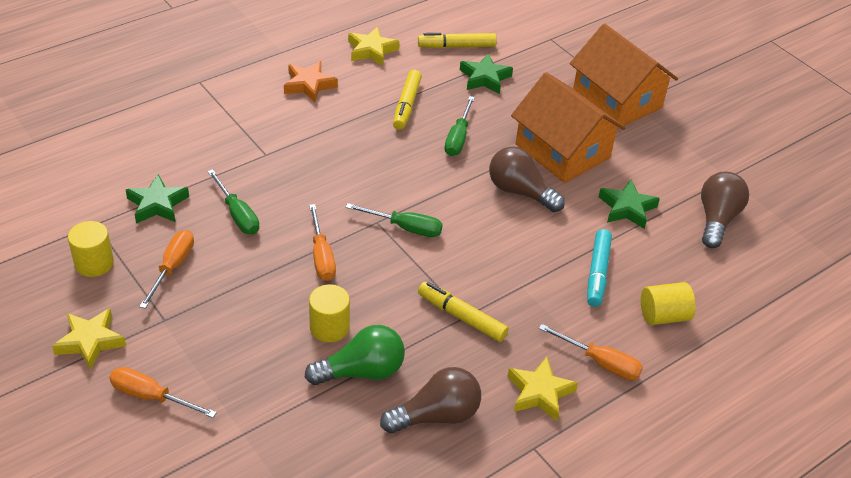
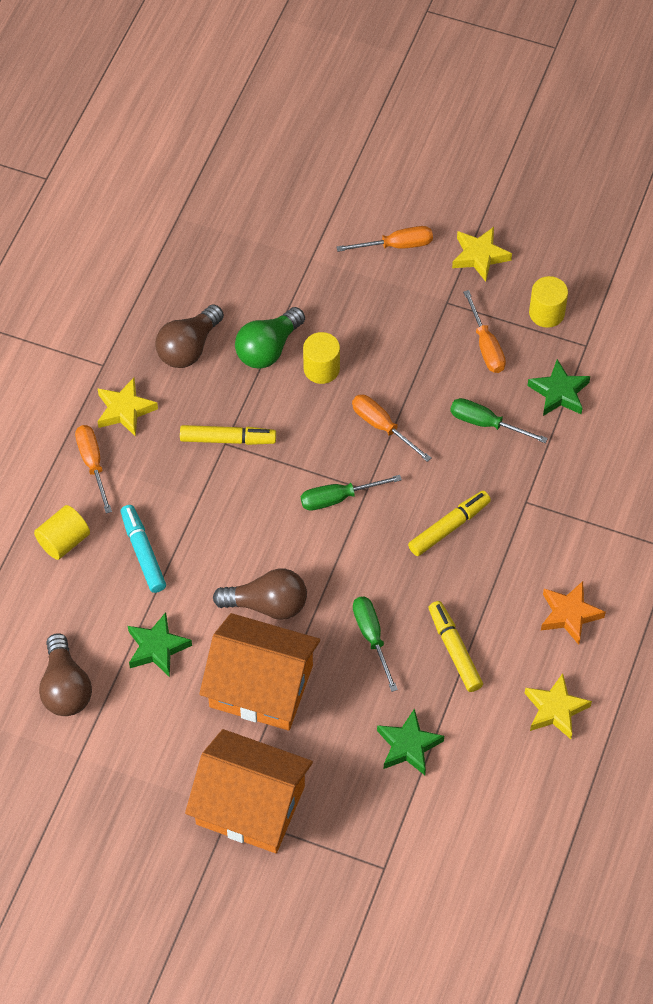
camera: 150 degrees right, 15 degrees up
yellow marker [418,33,497,48] -> yellow marker moved to [408,491,491,556]
orange screwdriver [539,324,643,380] -> orange screwdriver turned 75 degrees clockwise [75,425,112,514]

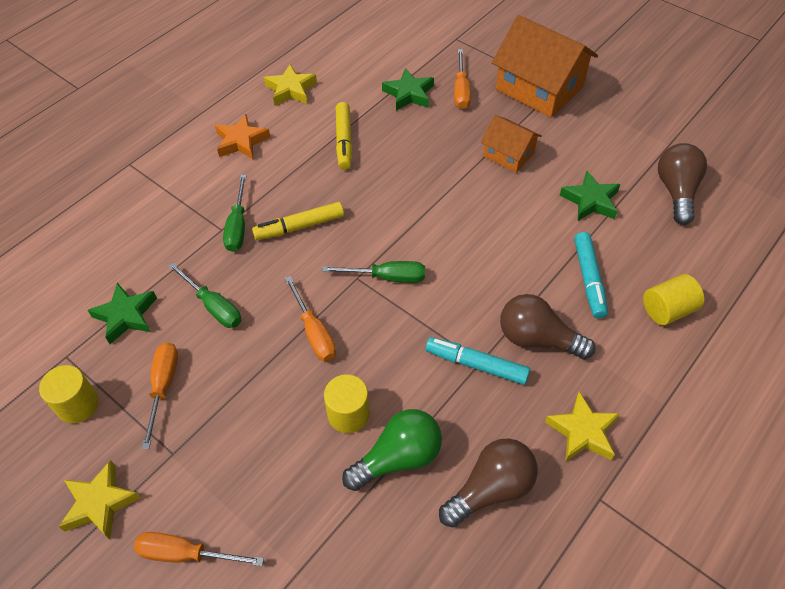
camera: 160 degrees left, 5 degrees down
orange screwdriver [75,425,112,514] -> orange screwdriver moved to [454,49,471,109]
yellow marker [180,425,276,445] -> turquoise marker [426,337,530,385]
orange house [199,613,320,731] -> orange house [481,115,542,173], size x0.55
brown light bulb [213,568,307,620] -> brown light bulb moved to [500,294,595,359]
green screwdriver [353,597,398,692] -> green screwdriver moved to [223,174,247,252]

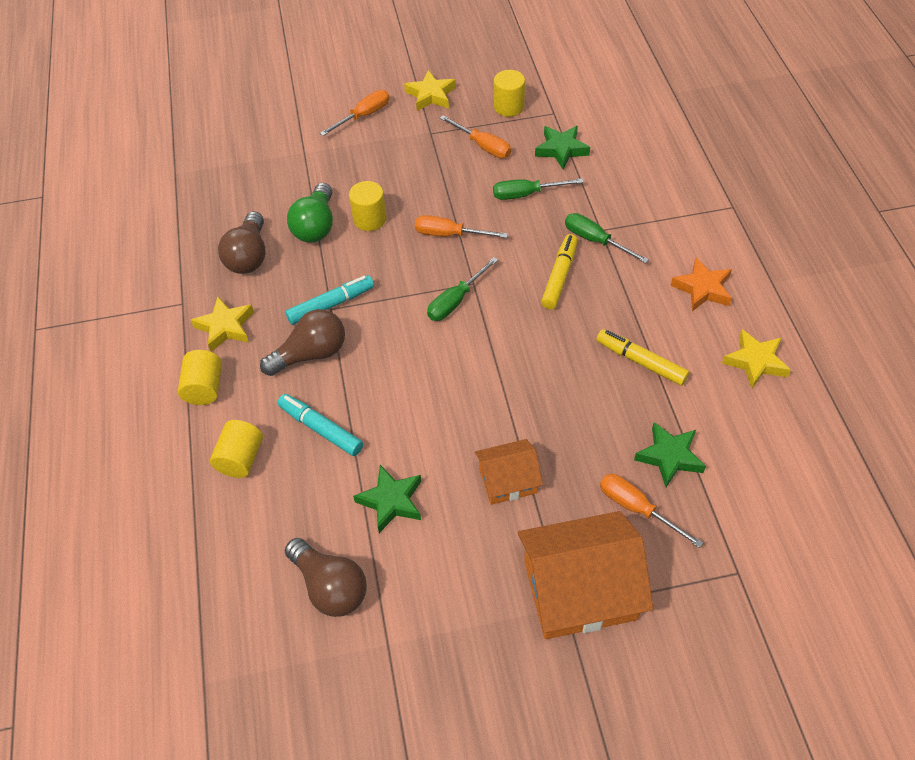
camera: 130 degrees right, 0 degrees up
none -> yellow cylinder [178,350,222,405]

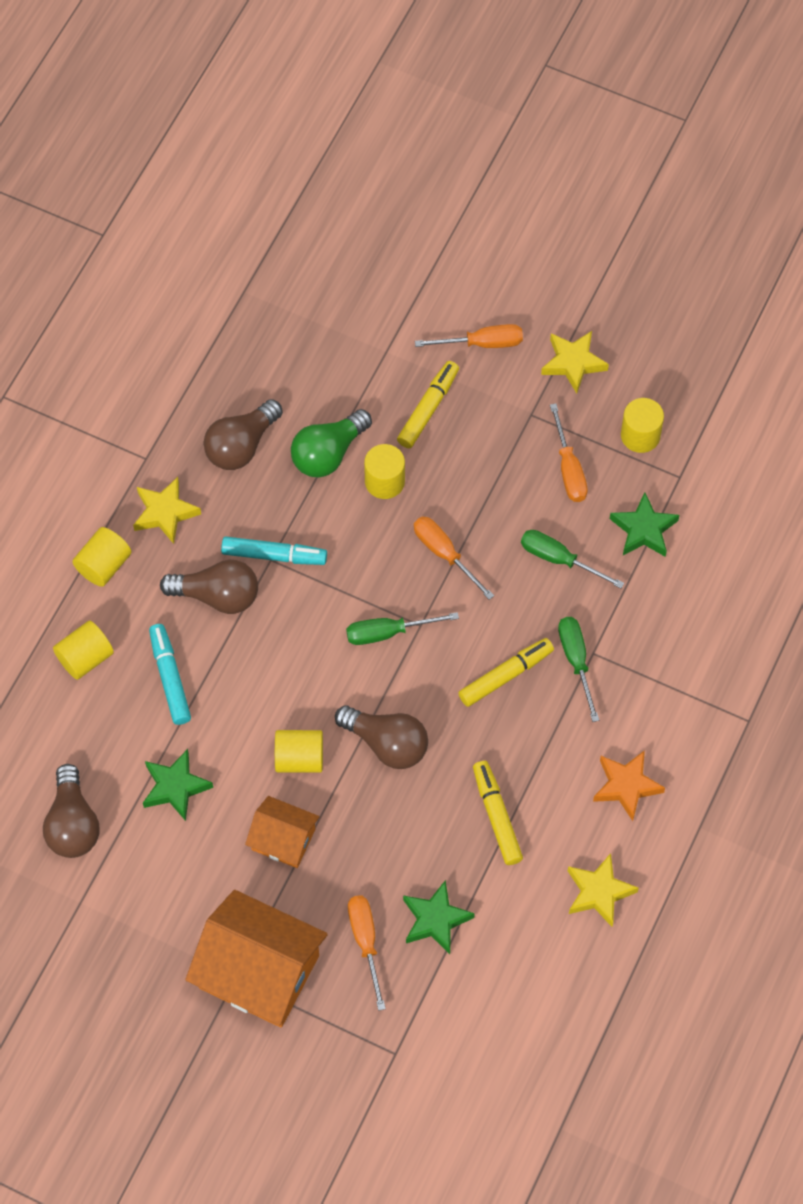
camera: 35 degrees right, 10 degrees up
none -> yellow cylinder [275,730,323,773]
none -> brown light bulb [335,705,428,769]
none -> yellow marker [397,361,459,448]

